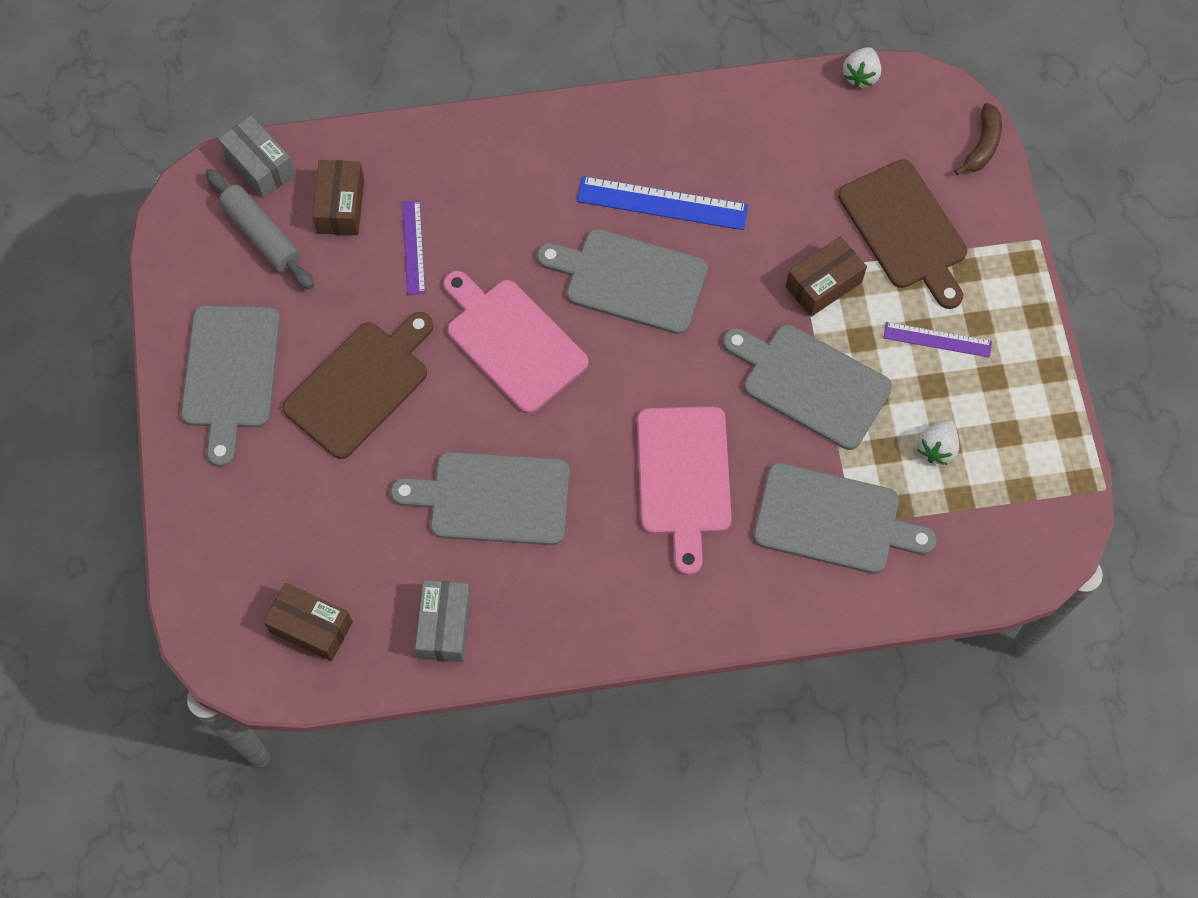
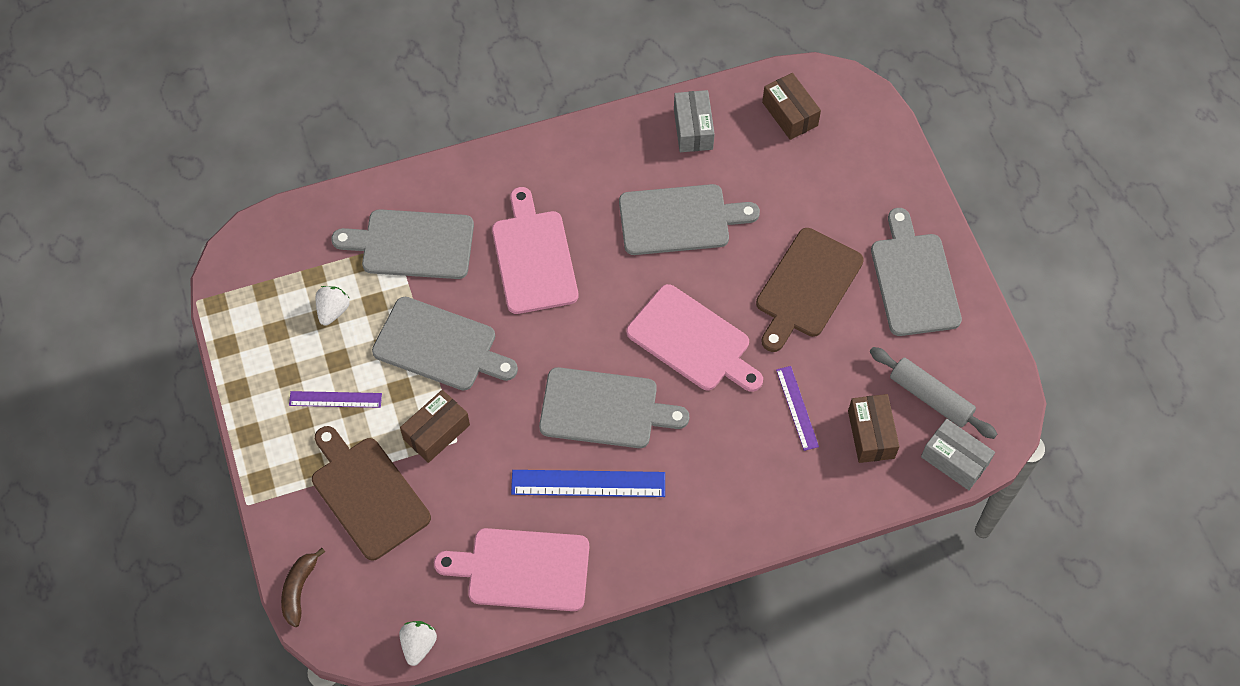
camera: 170 degrees right, 5 degrees down
brown box [263,583,353,661] -> brown box turned 45 degrees clockwise [762,73,821,140]
none -> pink cutting board [434,528,589,611]

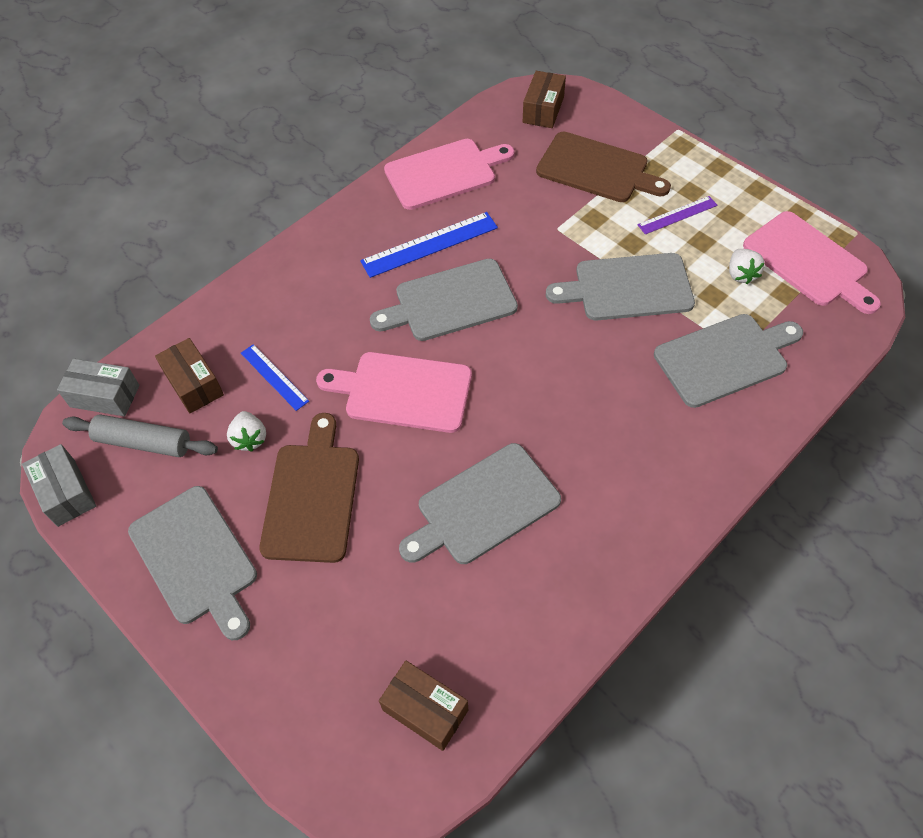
camera: 155 degrees right, 5 degrees down
brown banana [281,548,325,627] -> none
white strawberry [399,621,437,666] -> white strawberry moved to [227,411,266,452]
brown box [400,390,470,463] -> brown box moved to [523,71,566,128]
pink cutting board [492,187,578,314] -> pink cutting board moved to [743,211,881,314]
grey box [674,90,715,152] -> grey box moved to [22,444,96,527]
purple ruler [776,366,819,451] -> blue ruler [241,344,309,411]

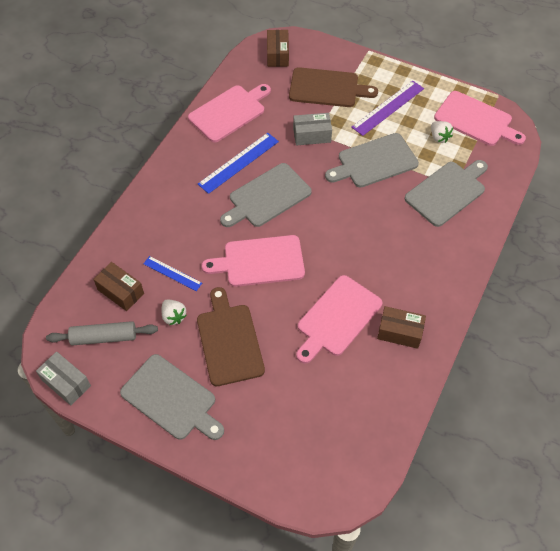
camera: 20 degrees left, 0 degrees up
grey box [57,359,140,416] -> grey box moved to [293,113,332,145]
brown box [379,661,468,751] -> brown box moved to [377,306,426,349]
grey cutting board [399,443,561,564] -> pink cutting board [296,275,382,364]
purple ruler [637,196,717,234] -> purple ruler [351,80,424,136], size x1.63

